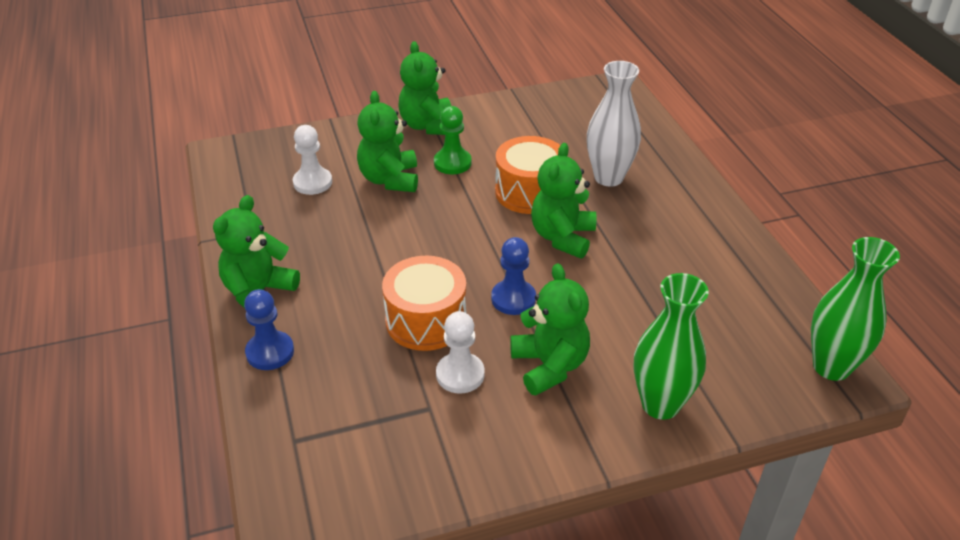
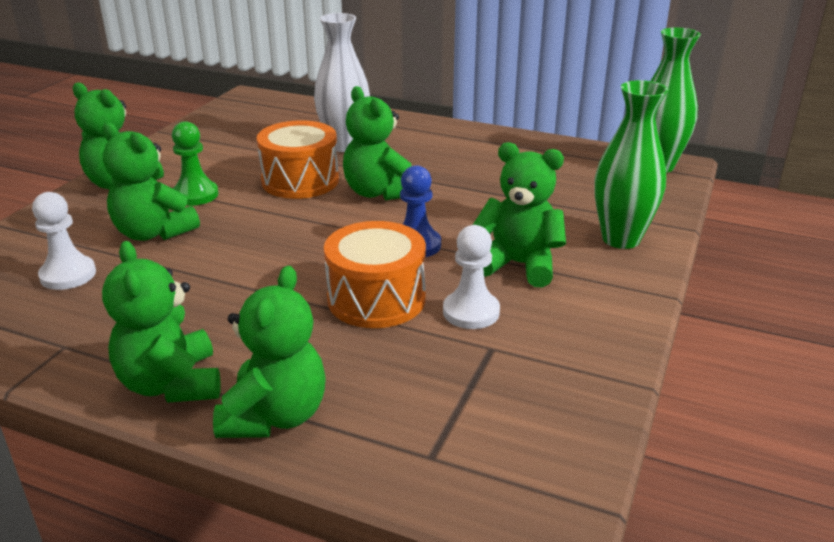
camera: 50 degrees left, 10 degrees down
blue pawn [244,289,294,370] -> green teddy bear [213,266,326,438]

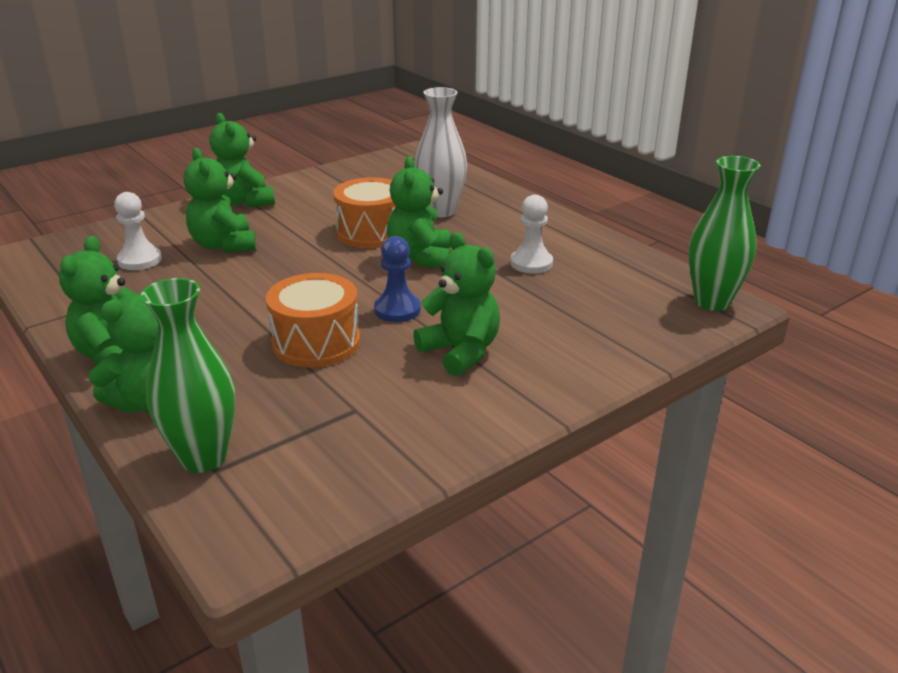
camera: 30 degrees right, 0 degrees up
green pawn [172,121,218,206] -> none
white pawn [443,225,500,329] -> white pawn moved to [510,195,553,274]
green vase [594,80,668,249] -> green vase moved to [141,278,235,473]

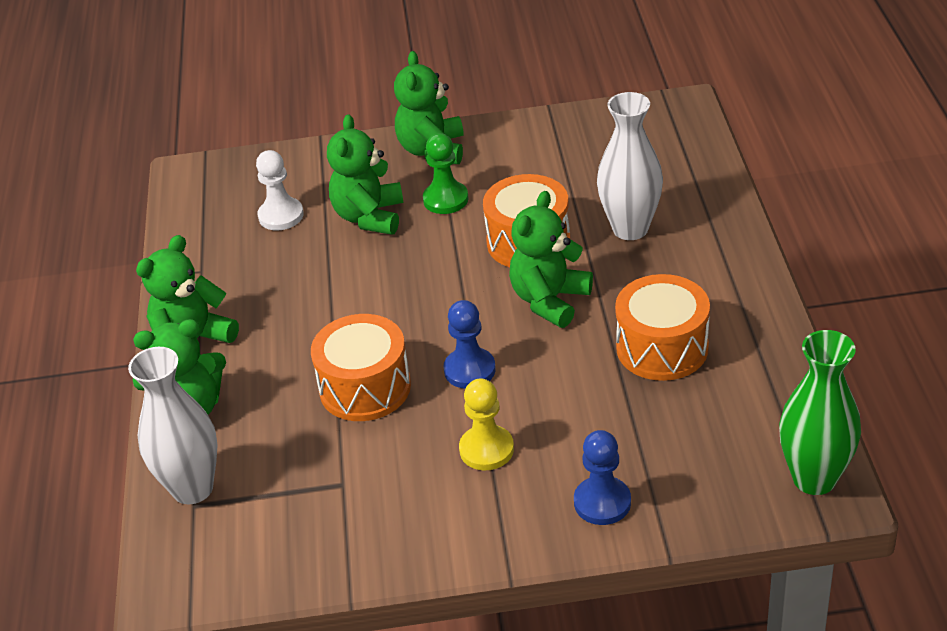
camera: 35 degrees right, 10 degrees up
green vase [141,278,235,473] -> white vase [128,347,218,504]
green teddy bear [413,232,500,376] -> yellow pawn [459,378,514,471]
white pawn [510,195,553,274] -> orange drum [615,274,710,381]
none -> green pawn [423,133,468,214]
none -> blue pawn [574,430,631,525]

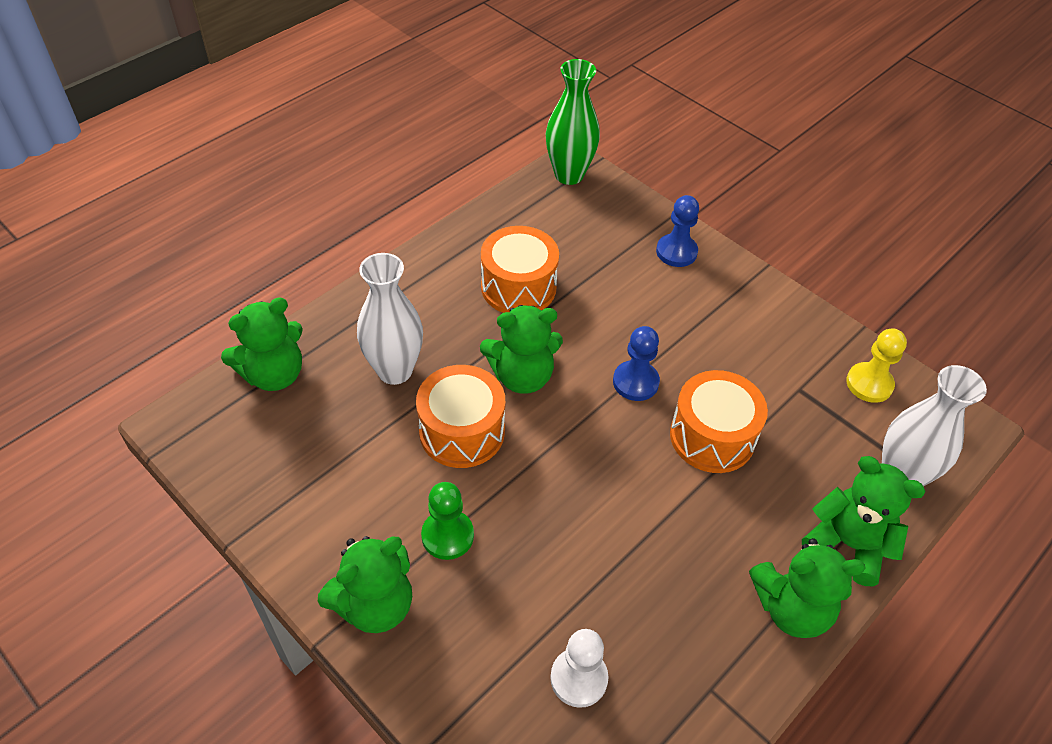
camera: 135 degrees left, 10 degrees up
green teddy bear [327,114,403,235] -> green teddy bear moved to [221,297,303,391]
yellow pawn [459,378,514,471] -> yellow pawn moved to [846,329,907,403]

